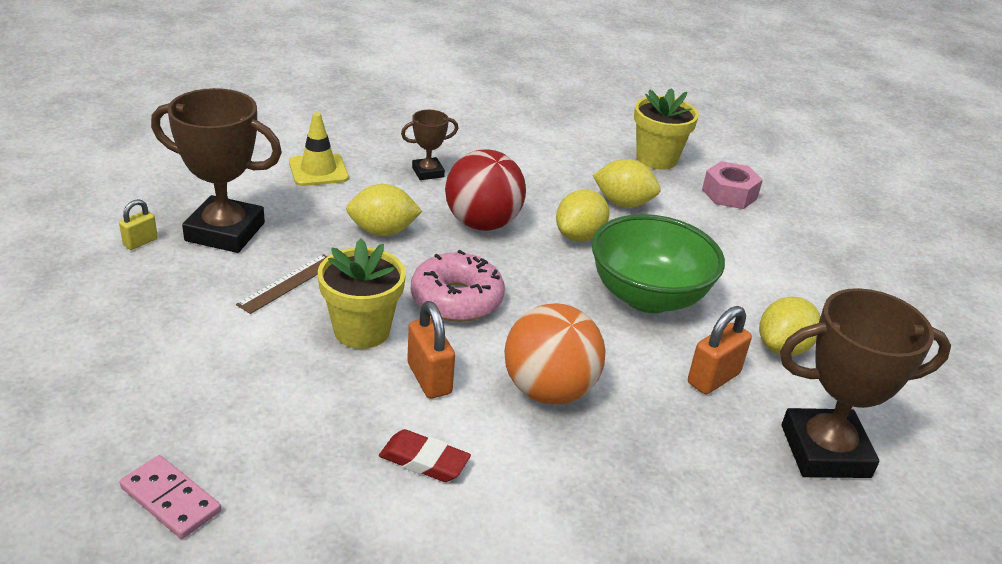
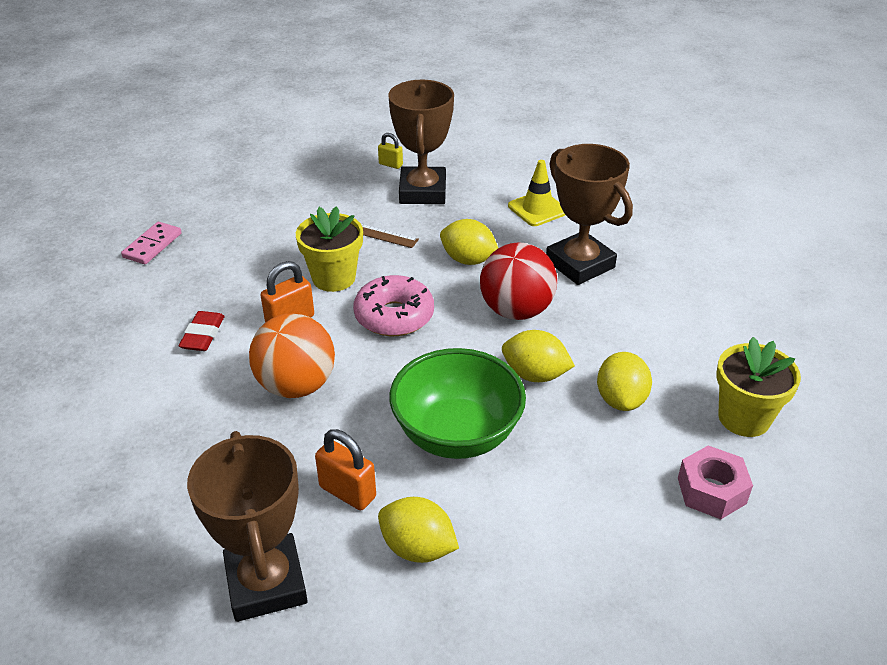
camera: 80 degrees right, 5 degrees up
yellow lemon [346,184,423,236] -> yellow lemon turned 45 degrees counterclockwise [440,219,498,265]
brown trophy [401,110,458,180] -> brown trophy [546,144,633,285], size x2.00

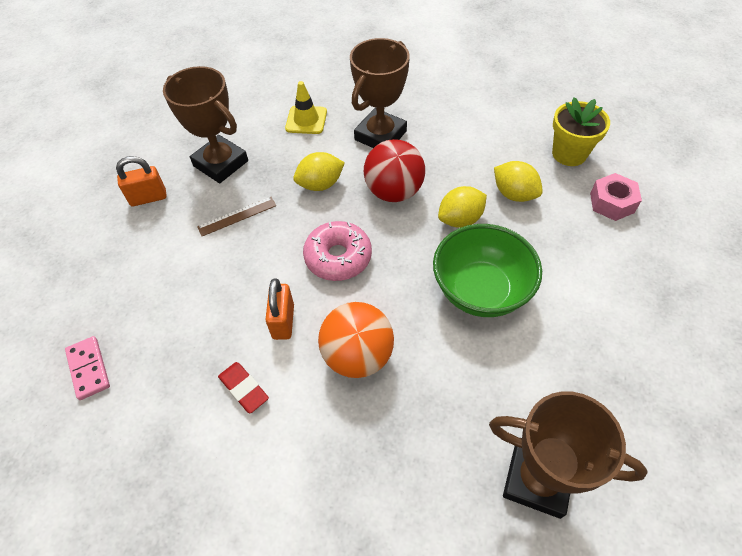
camera: 50 degrees left, 15 degrees up
yellow flower pot [296,206,363,292] -> none
orange padlock [315,429,376,510] -> orange padlock moved to [116,156,167,206]
yellow padlock [378,133,403,169] -> none
yellow lemon [378,497,459,563] -> none
brown trophy [546,144,633,285] -> brown trophy turned 60 degrees counterclockwise [350,38,410,148]

